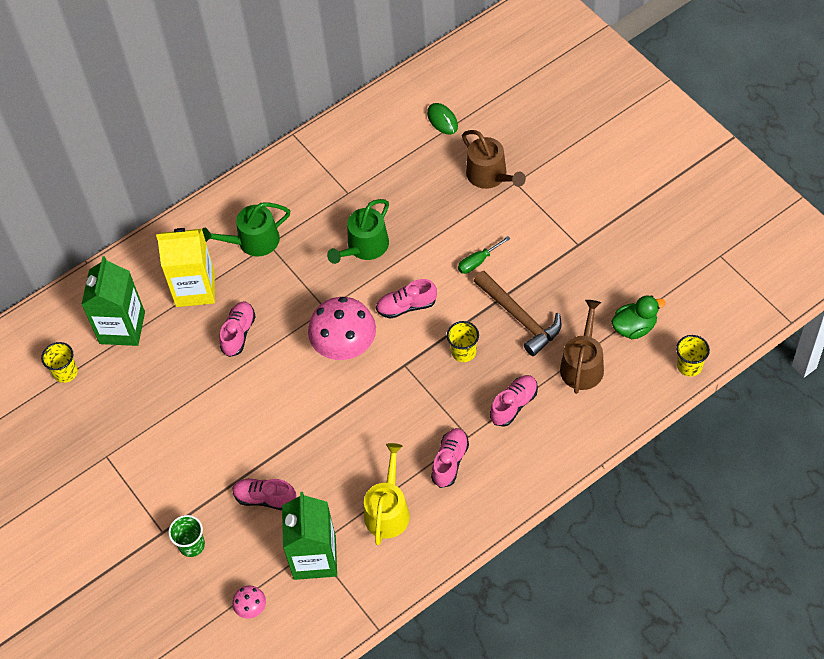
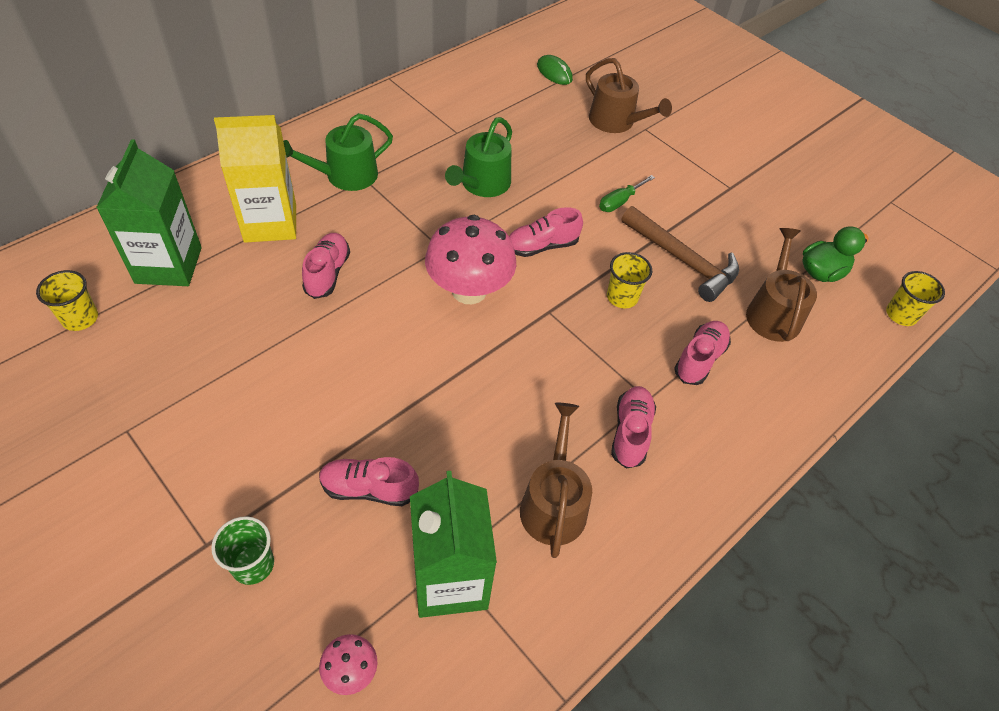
camera: 15 degrees left, 5 degrees down
yellow watering can [364,443,410,545] -> brown watering can [520,403,592,558]

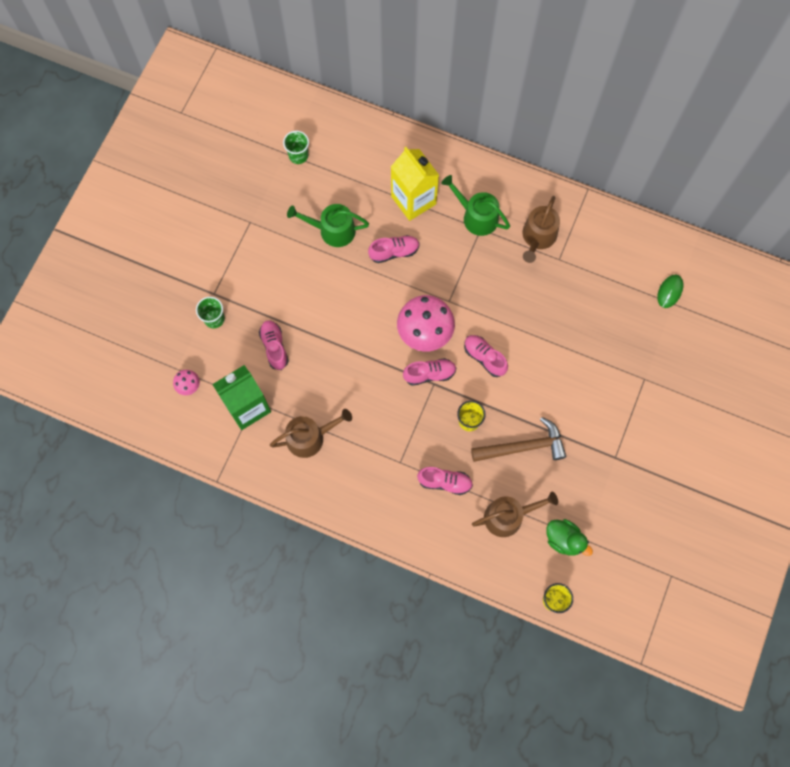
camera: 70 degrees right, 20 degrees up
yellow cup [36,270,98,331] -> green cup [283,131,309,164]
green carton [96,139,202,286] -> none
green watering can [445,117,512,197] -> green watering can moved to [287,204,369,247]
brown watering can [586,58,672,133] -> brown watering can moved to [523,196,560,263]
green screwdriver [599,175,655,212] -> none
pink shoe [611,386,656,469] -> pink shoe moved to [403,358,457,386]
brown hammer [622,206,739,302] -> brown hammer turned 120 degrees counterclockwise [471,417,566,462]

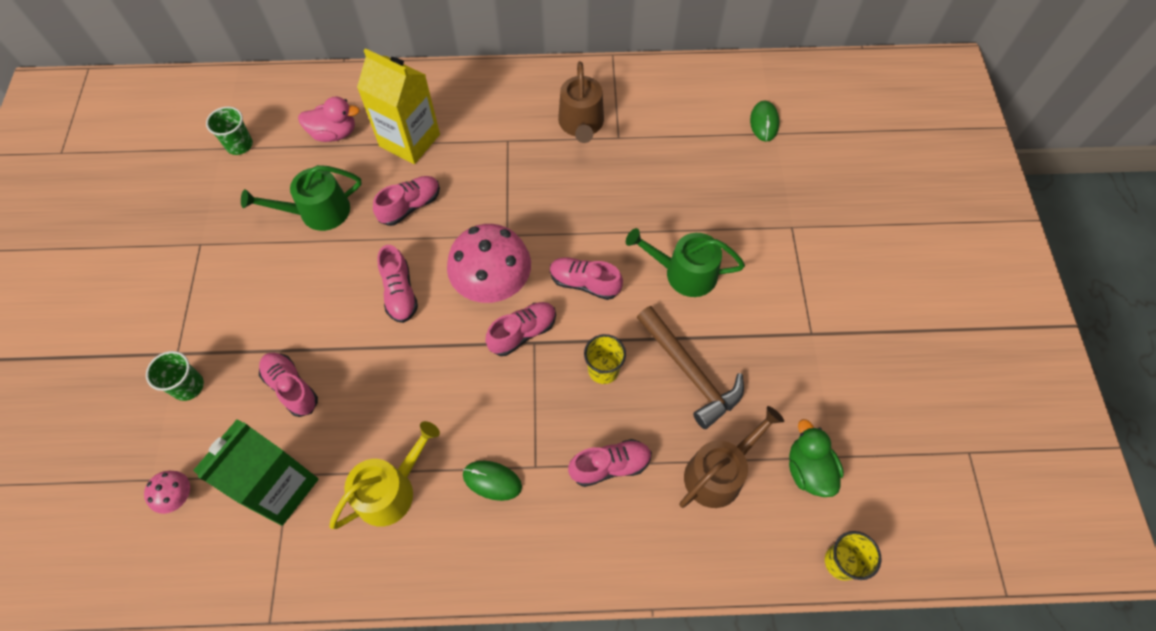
camera: 25 degrees left, 10 degrees down
brown watering can [270,409,352,458] -> yellow watering can [329,421,440,529]
green watering can [442,175,510,236] -> green watering can moved to [626,228,745,297]
brown hammer [471,417,566,462] -> brown hammer turned 90 degrees clockwise [637,306,744,429]
green duck [547,519,593,556] -> green duck turned 120 degrees counterclockwise [789,419,844,497]
none -> pink duck [298,96,360,142]
none -> pink shoe [377,245,418,323]
none -> green mouse [463,461,522,501]

